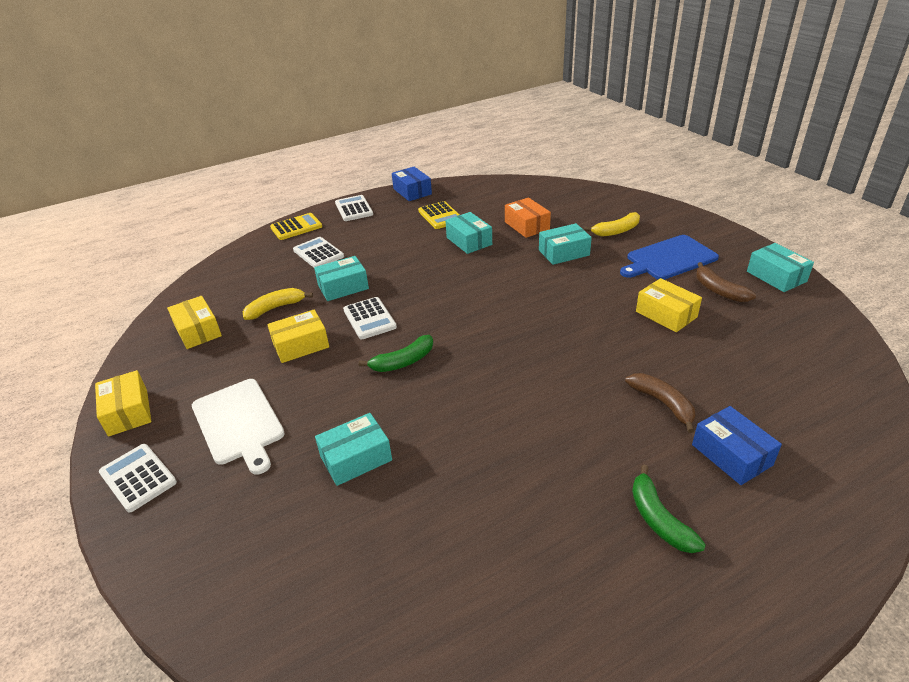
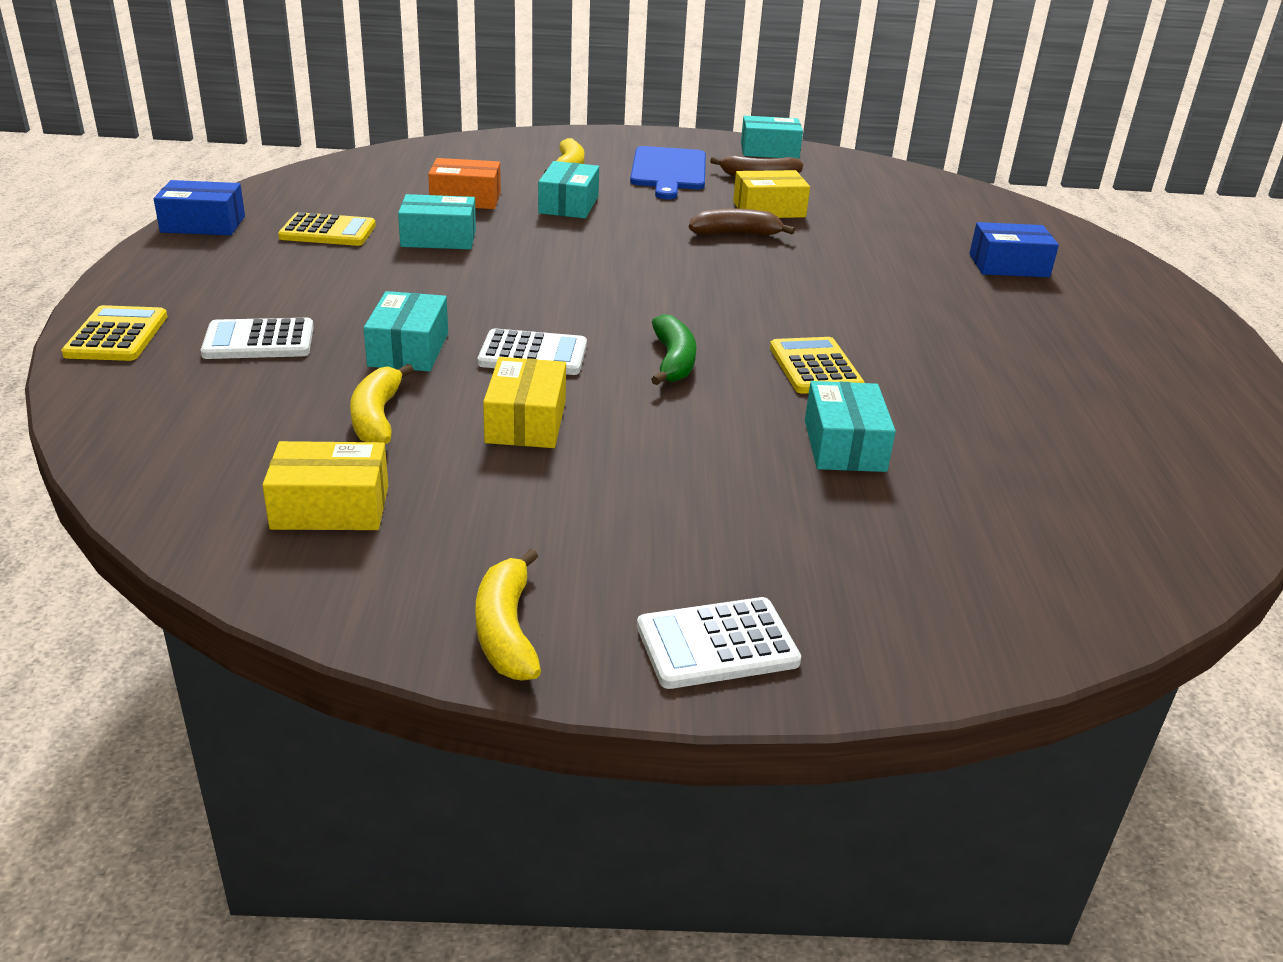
camera: 65 degrees left, 5 degrees down
yellow box [95,370,151,437] -> yellow banana [476,549,541,681]
white cutting board [192,379,285,474] -> none
white calculator [335,195,373,221] -> none
brown banana [625,373,695,433] -> brown banana moved to [689,209,795,236]
green banana [632,464,706,553] -> none
none -> yellow calculator [770,337,865,394]

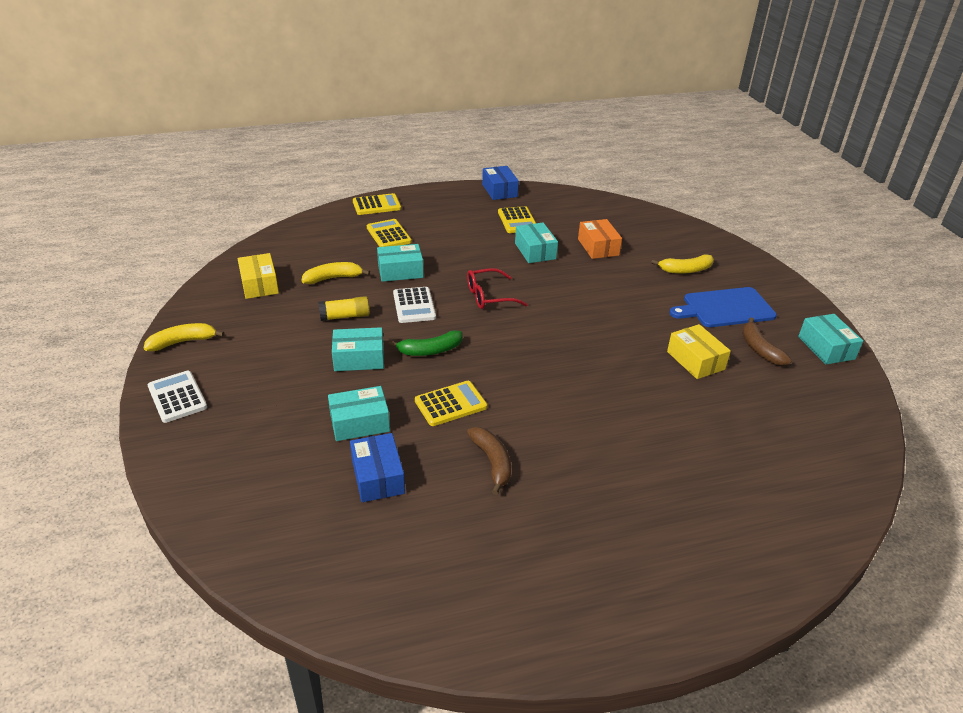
camera: 75 degrees right, 5 degrees up
white calculator [201,318,314,359] -> yellow calculator [367,219,412,247]
yellow box [483,357,566,448] -> yellow glue stick [318,296,370,321]
turquoise box [538,161,599,219] -> turquoise box moved to [332,327,384,371]
brown banana [689,209,795,236] -> brown banana moved to [467,427,511,495]
blue box [969,222,1059,277] -> blue box moved to [350,433,405,502]
none -> red glasses [467,268,528,309]

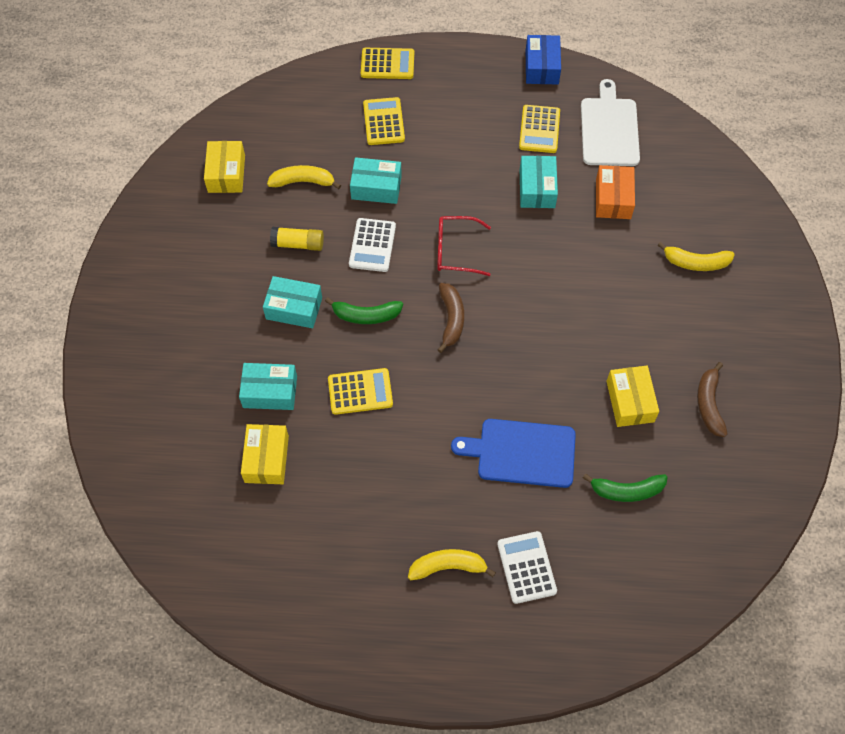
camera: 20 degrees right, 25 degrees up
yellow banana [144,323,225,351] -> yellow banana moved to [408,549,496,580]
white calculator [148,371,207,423] -> white calculator moved to [497,531,557,604]
blue box [350,433,405,502] -> yellow box [241,424,289,484]
brown banana [467,427,511,495] -> brown banana moved to [437,283,464,353]
blue cutting board [669,287,777,327] -> blue cutting board moved to [451,419,576,488]
turquoise box [798,314,863,365] -> none
none -> white cutting board [581,79,640,166]
none -> green banana [583,473,667,502]

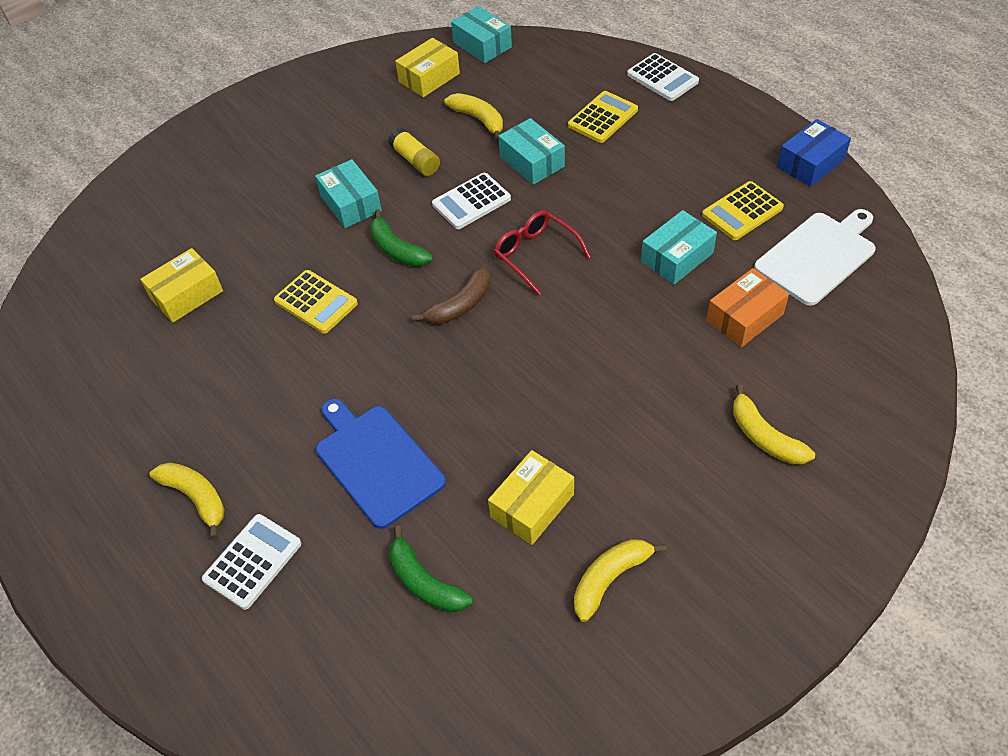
camera: 50 degrees right, 10 degrees down
turquoise box [239,363,297,410] -> turquoise box moved to [451,6,512,63]
yellow calculator [361,48,414,79] -> white calculator [627,53,699,101]
brown banana [697,362,727,437] -> yellow banana [574,539,667,622]

